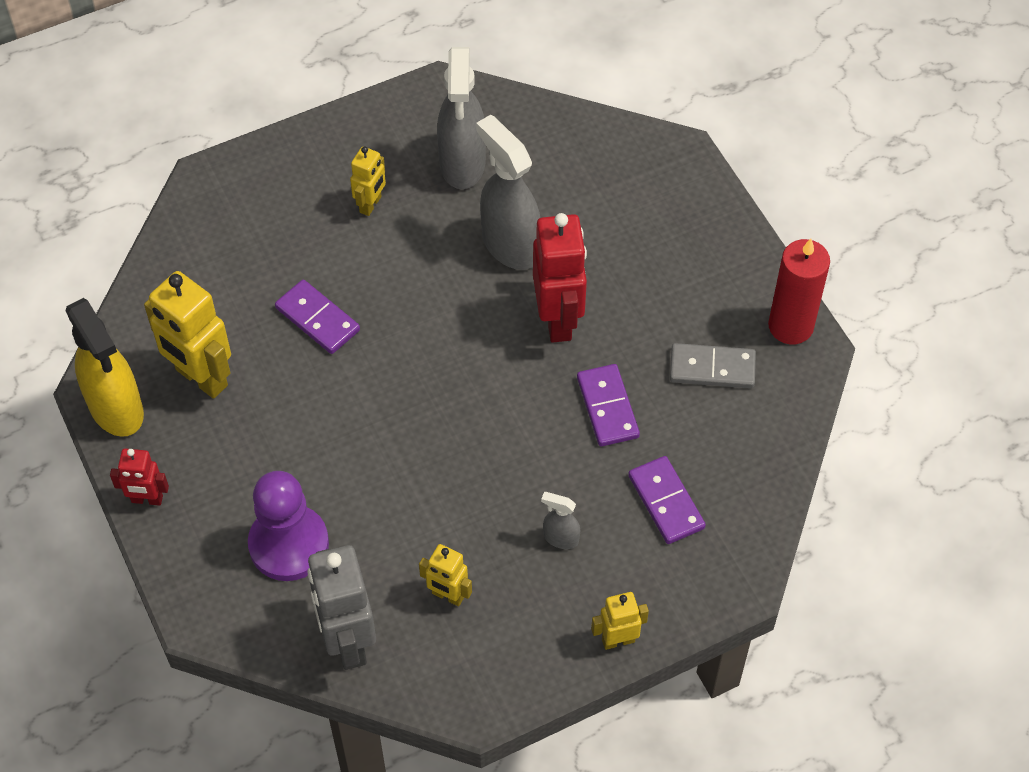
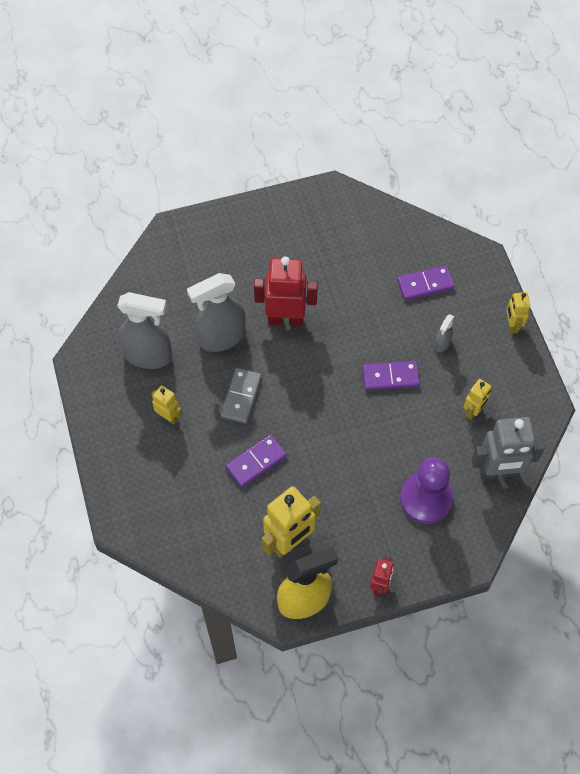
camera: 80 degrees left, 5 degrees up
purple domino [577,364,640,446] -> purple domino moved to [362,361,420,391]
grey domino [670,343,756,388] -> grey domino moved to [221,368,262,424]
red candle [768,239,830,344] -> none

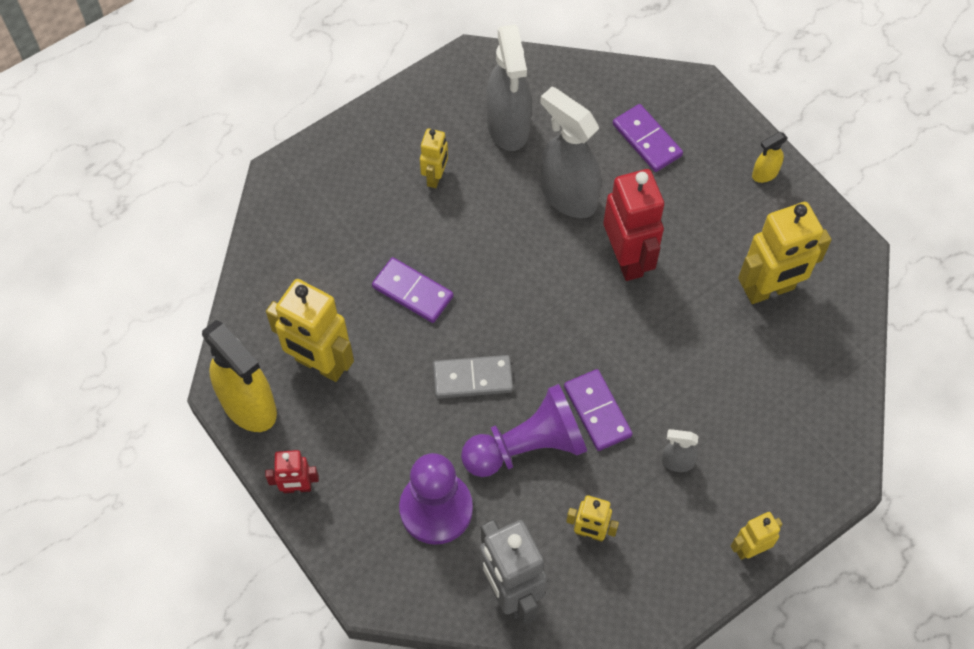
camera: 70 degrees right, 0 degrees up
grey domino [221,368,262,424] -> grey domino moved to [433,355,513,398]
purple domino [397,265,455,300] -> purple domino moved to [613,104,683,172]
none -> purple pawn [461,384,587,477]
none -> yellow robot [738,202,831,304]
none -> yellow spray bottle [752,132,788,183]

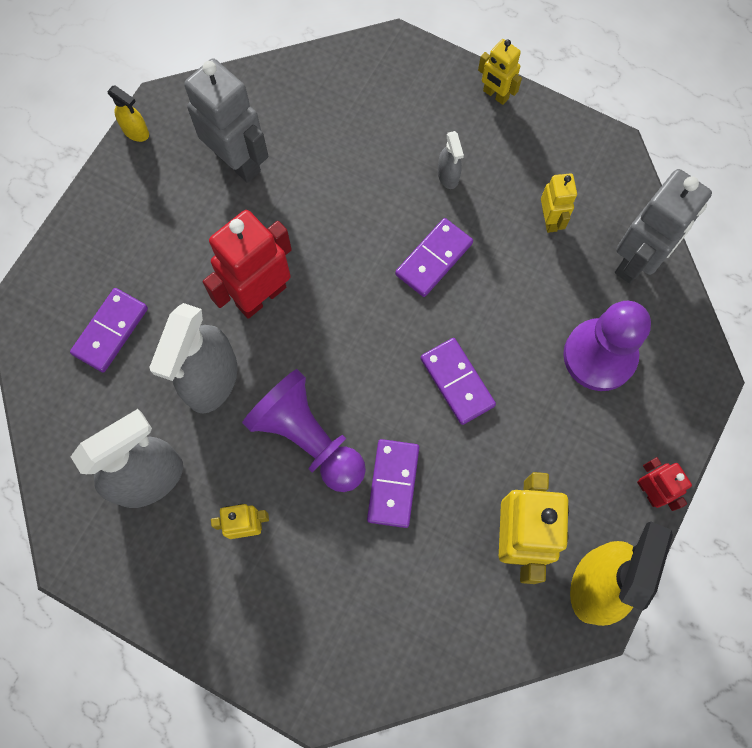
camera: 115 degrees left, 10 degrees up
grey domino [433,355,513,398] -> purple domino [420,338,496,425]
purple pawn [461,384,587,477] -> purple pawn moved to [242,369,366,492]
yellow robot [738,202,831,304] -> grey robot [184,58,269,183]
yellow spray bottle [752,132,788,183] -> yellow spray bottle moved to [107,85,149,142]

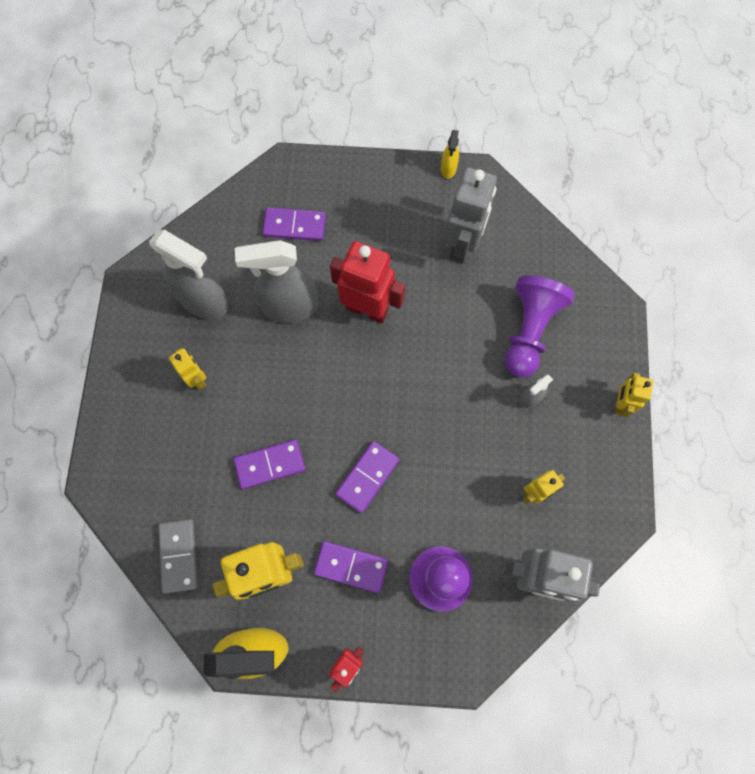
camera: 65 degrees right, 0 degrees up
purple pawn [242,369,366,492] -> purple pawn moved to [505,275,575,378]
purple domino [395,218,473,297] -> purple domino moved to [314,541,389,593]
none -> grey domino [158,519,198,594]

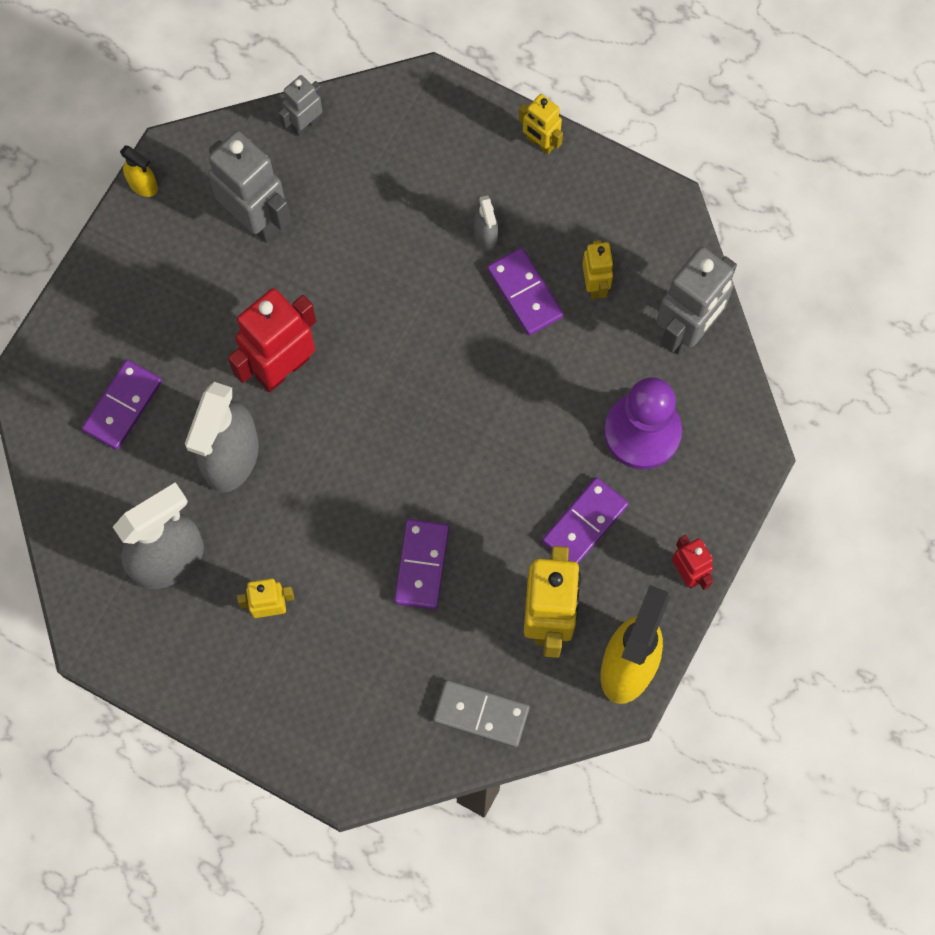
camera: 65 degrees left, 0 degrees up
purple domino [335,441,399,513] -> purple domino moved to [487,248,564,335]
purple pawn [505,275,575,378] -> none
none -> grey robot [279,75,323,136]

